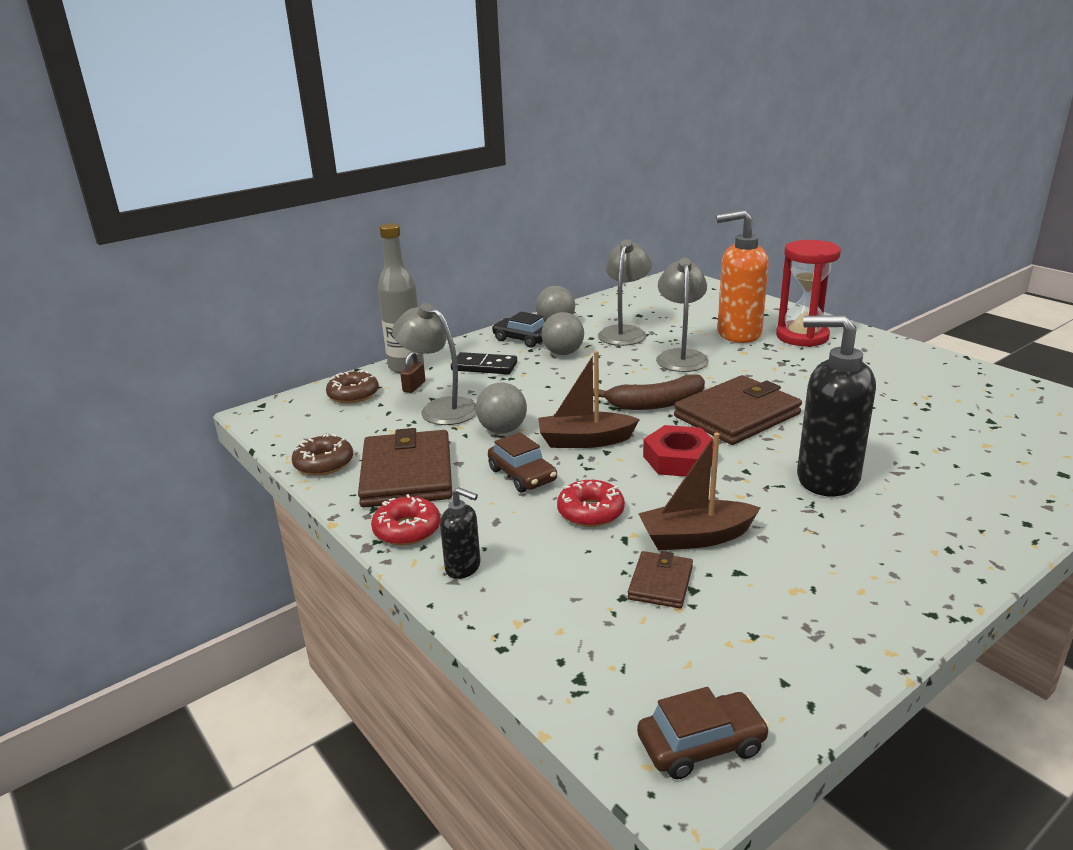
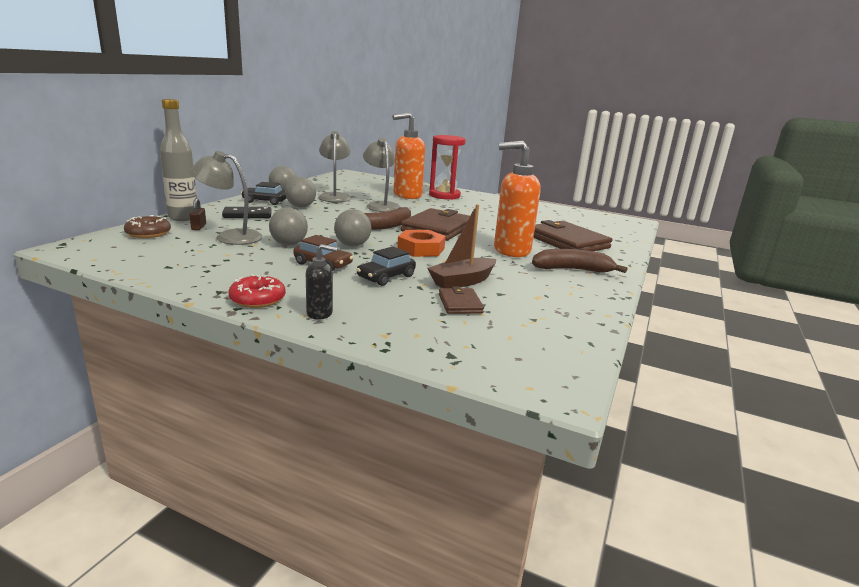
camera: 30 degrees left, 5 degrees down
brown donut [292,433,353,476] -> none
brown wallet [358,428,452,507] -> brown wallet moved to [534,220,612,251]
brown boat [538,351,640,448] -> grey ball [334,209,371,247]
red donut [557,480,625,527] -> black car [356,246,416,286]
brown car [637,687,770,779] -> none
red nut [643,425,714,477] -> orange nut [397,230,446,257]
black soap dispenser [797,315,876,496] -> orange soap dispenser [494,141,541,257]
none -> brown banana [532,249,627,273]

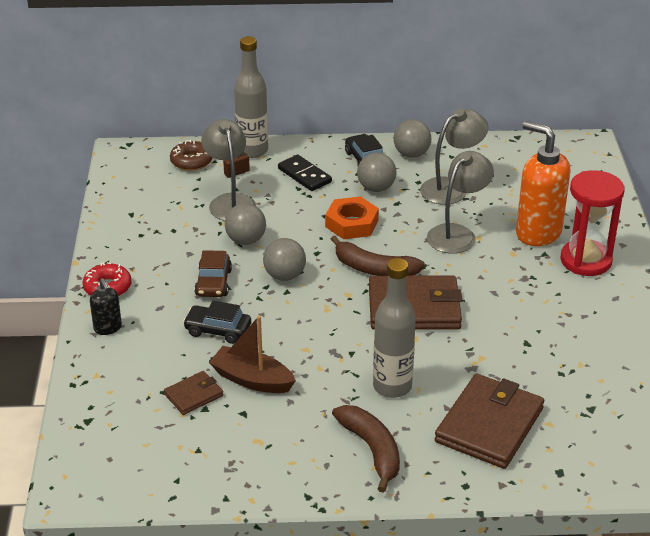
camera: 65 degrees right, 15 degrees up
orange nut [397,230,446,257] -> orange nut moved to [325,196,379,239]
orange soap dispenser [494,141,541,257] -> grey bottle [373,258,416,398]

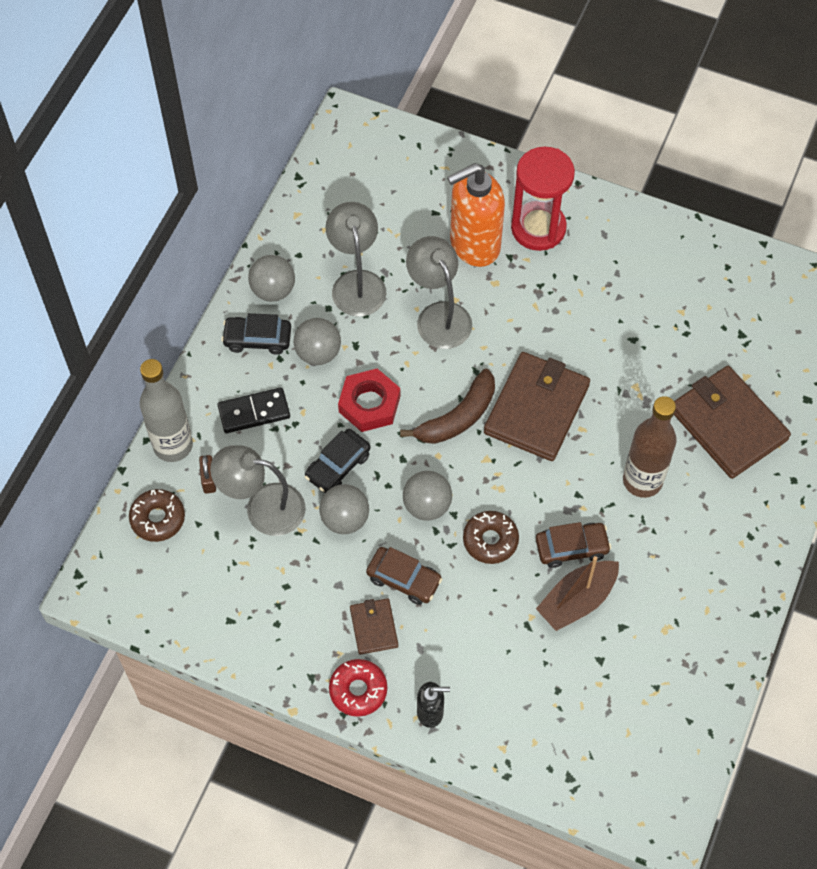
camera: 65 degrees left, 25 degrees up
brown wallet [164,371,223,415] -> brown wallet moved to [350,598,398,655]
black car [183,301,251,344] -> black car moved to [305,429,371,493]
orange nut [325,196,379,239] -> red nut [338,369,400,432]
brown banana [332,405,400,493] -> none
grey bottle [373,258,416,398] -> brown bottle [623,396,677,498]
none -> brown donut [463,511,519,564]
none -> brown car [536,522,611,568]

